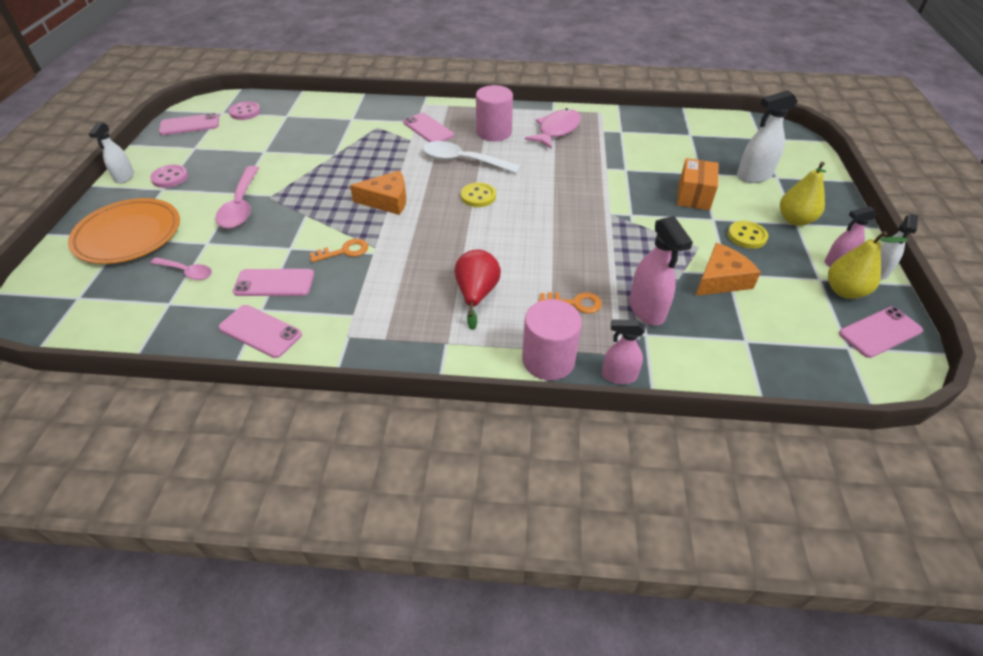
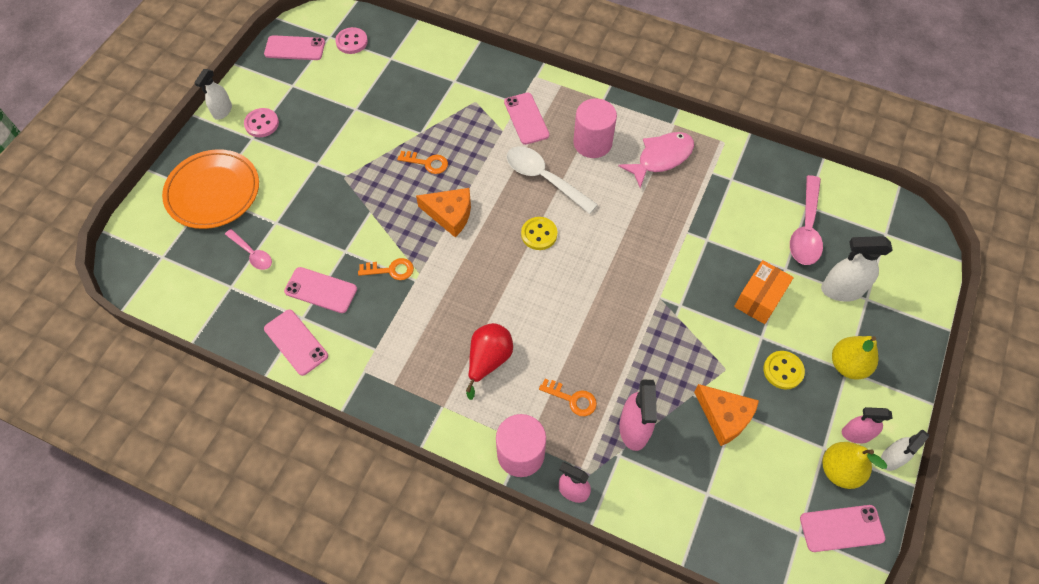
camera: 20 degrees right, 15 degrees up
pink spoon [215,166,259,229] -> pink spoon moved to [790,175,823,265]
orange cheese [696,243,761,296] -> orange cheese turned 60 degrees clockwise [694,384,759,446]
none -> orange key [397,151,448,174]

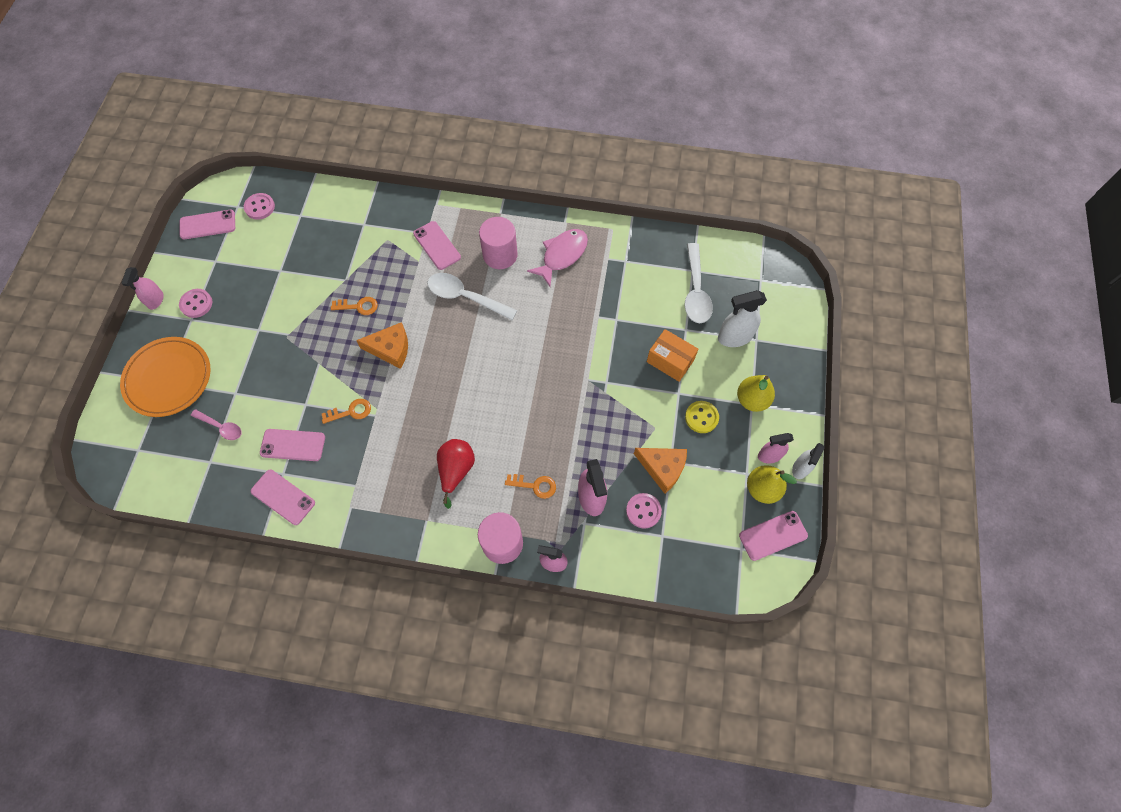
camera: 15 degrees left, 5 degrees up
white spray bottle [194,69,232,120] -> pink spray bottle [121,267,164,310]
yellow button [521,217,557,250] -> none
orange box [734,260,794,324] -> orange box turned 75 degrees counterclockwise [647,329,698,382]
pink spoon [790,175,823,265] -> white spoon [685,243,713,323]
none -> pink button [626,493,662,529]

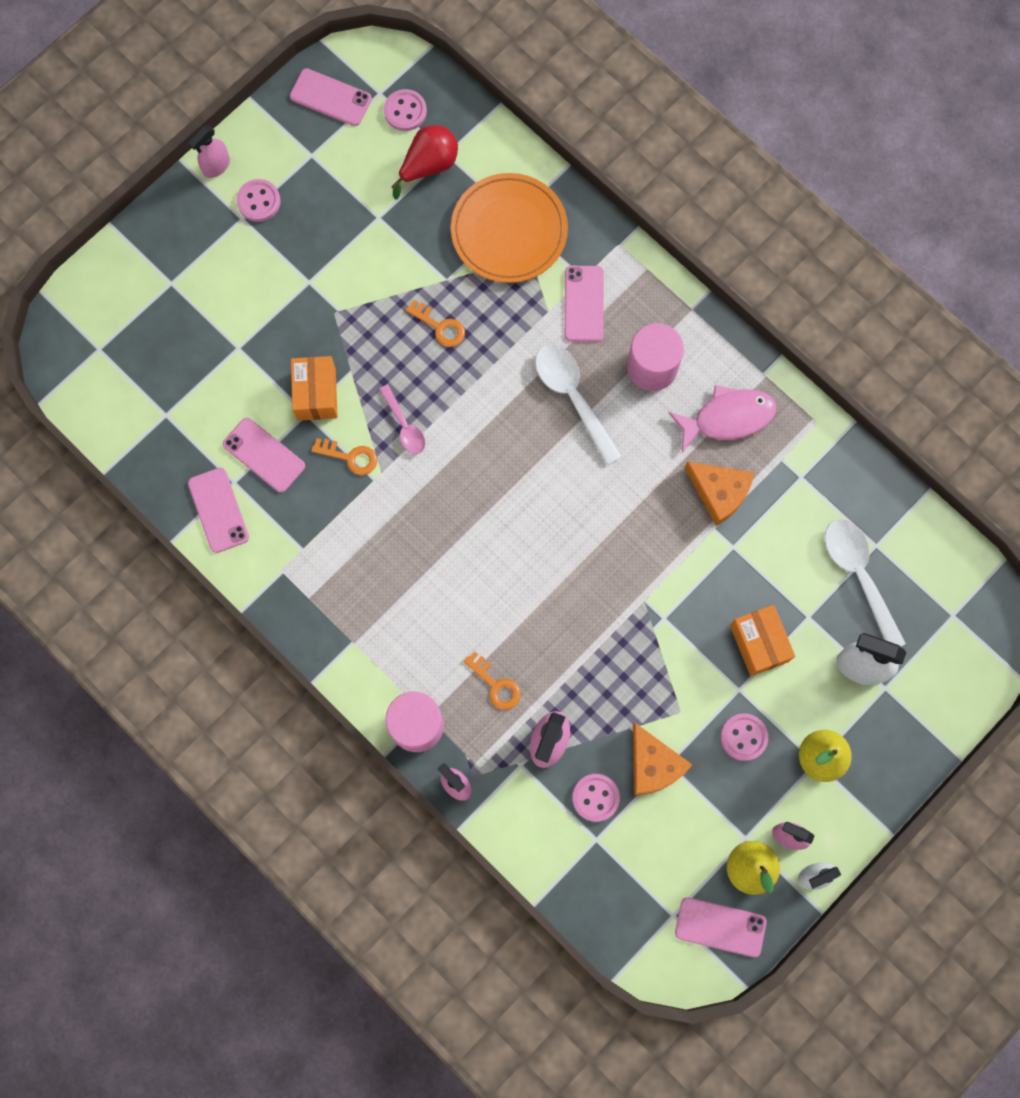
camera: 35 degrees right, 10 degrees up
orange plate [120,337,210,417] -> orange plate moved to [451,173,568,283]
pink spoon [191,409,242,440] -> pink spoon moved to [379,385,425,454]
orange cheese [356,322,408,369] -> orange cheese moved to [685,461,754,526]
red pear [437,439,475,509] -> red pear moved to [391,125,458,200]
white spoon [685,243,713,323] -> white spoon turned 120 degrees clockwise [825,519,906,647]
yellow button [685,401,719,433] -> pink button [721,713,768,761]
none -> orange box [291,356,338,421]

